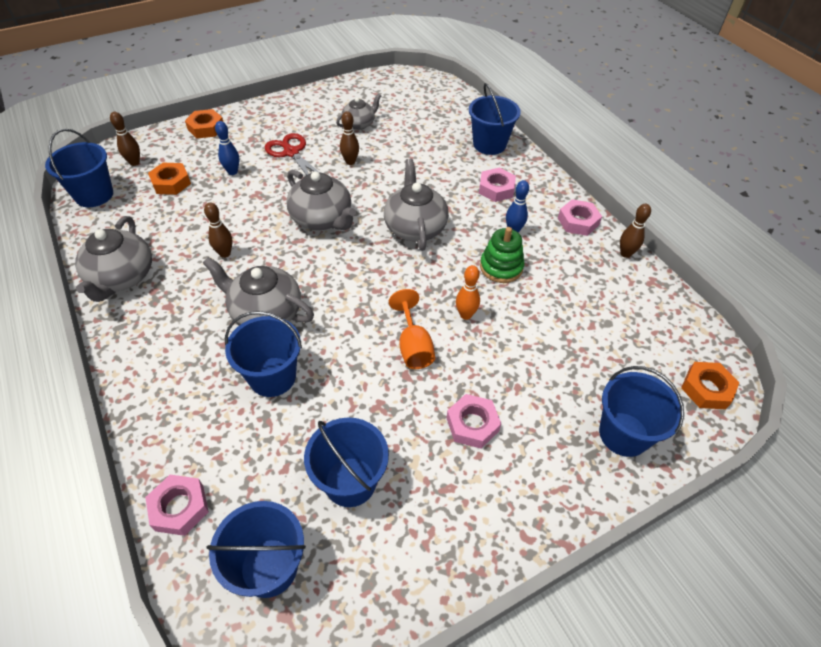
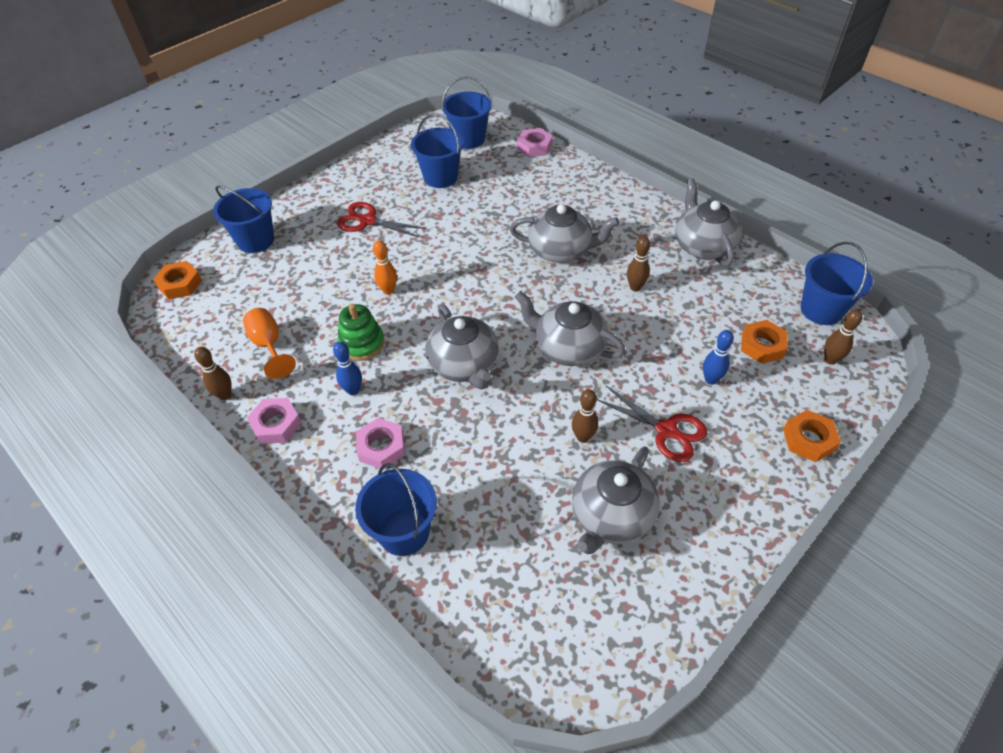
camera: 165 degrees right, 0 degrees up
blue bucket [225,311,302,397] -> none
grey teapot [336,94,381,130] -> grey teapot [572,446,660,554], size x1.65
orange goblet [389,289,435,369] -> orange goblet moved to [243,308,296,379]
pink nut [446,394,501,449] -> red scissors [337,202,426,237]

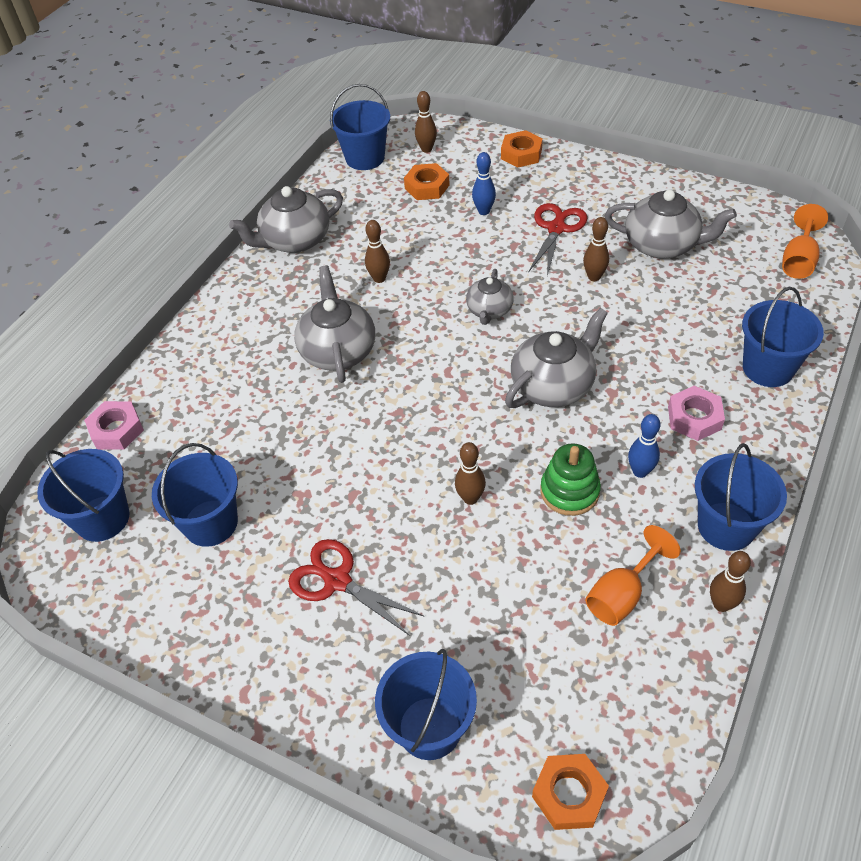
camera: 105 degrees left, 0 degrees up
pink nut [247,398,302,444] -> blue bucket [695,443,787,551]
red scissors [337,202,426,237] -> red scissors turned 120 degrees clockwise [288,539,425,636]
orange bowling pin [373,240,397,295] -> brown bowling pin [455,442,486,505]
grey teapot [515,291,626,366] -> grey teapot [466,269,514,325], size x0.61
none -> orange goblet [782,204,828,279]

